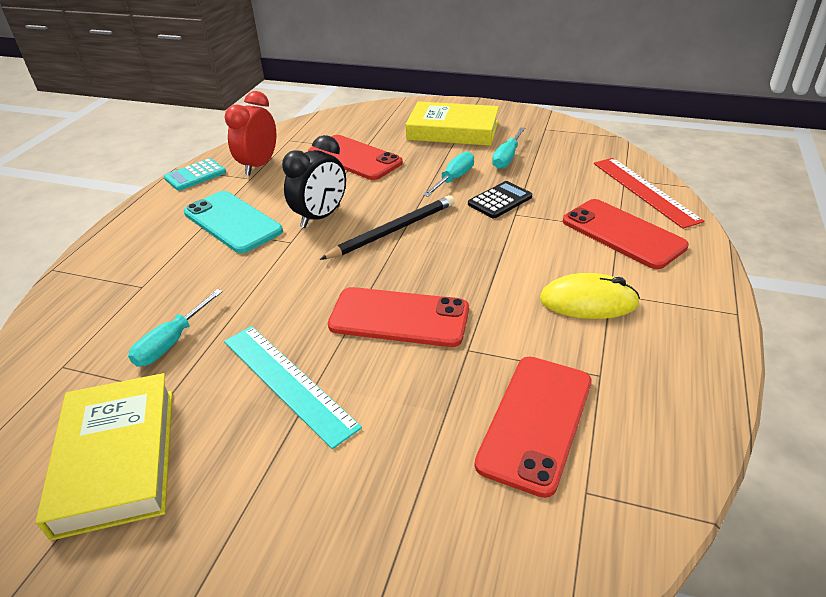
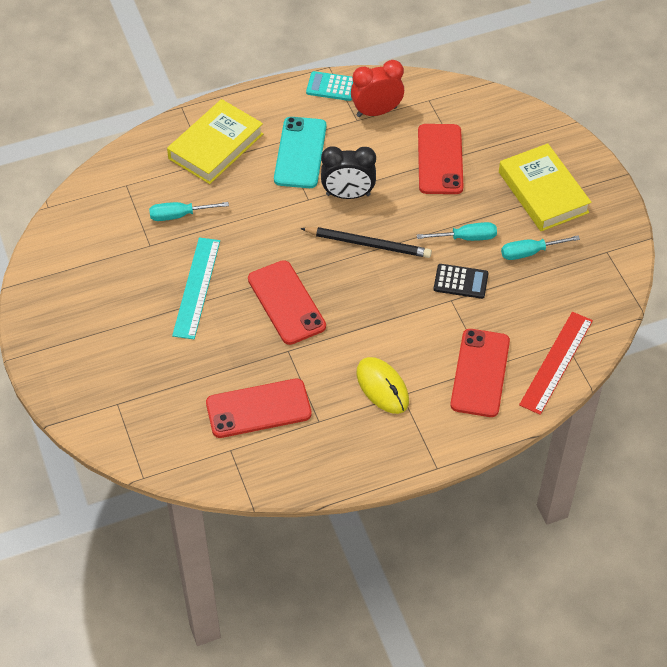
camera: 50 degrees right, 15 degrees up
yellow book [36,373,173,541] -> yellow book moved to [167,99,263,184]

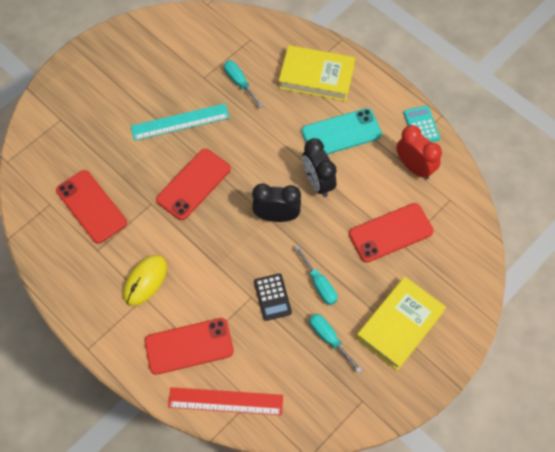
camera: 65 degrees right, 10 degrees up
black pencil [300,227,432,258] -> black clock [252,183,301,222]

